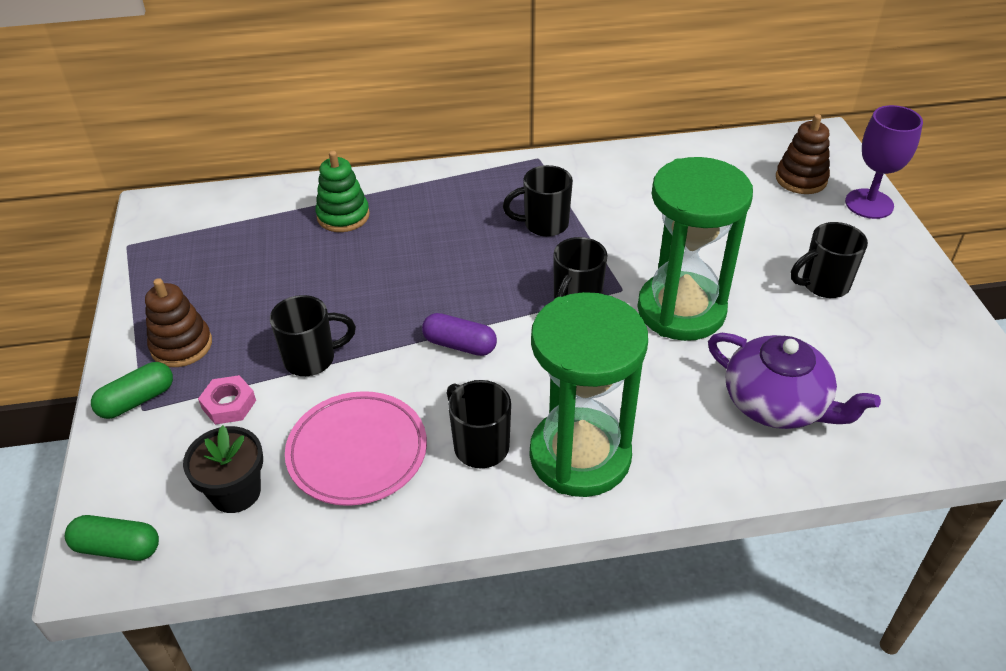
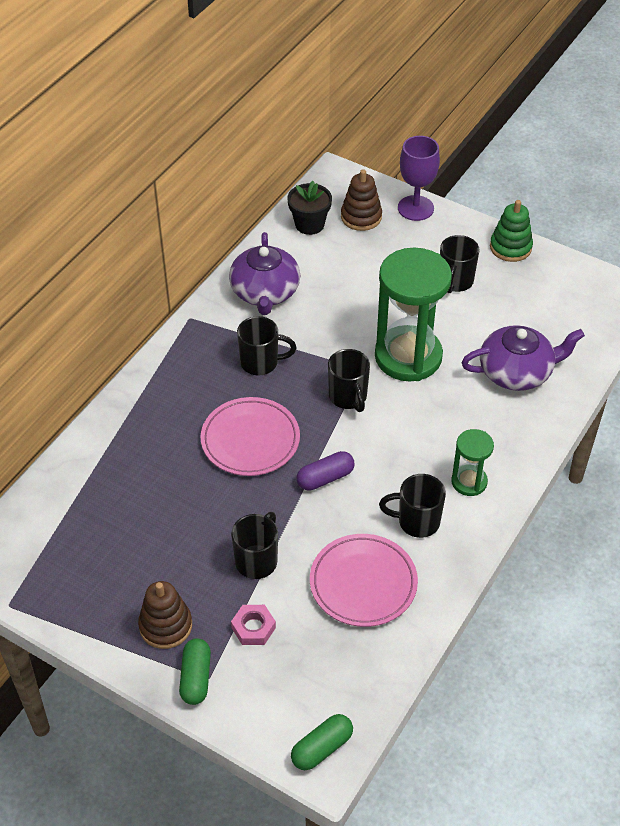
camera: 50 degrees left, 5 degrees up
black flower pot [183,425,263,513] -> black flower pot moved to [287,181,332,235]
green stacking toy [315,151,370,232] -> green stacking toy moved to [490,200,533,262]
black mug [503,165,573,237] -> black mug turned 120 degrees counterclockwise [237,316,297,375]
green hourglass [530,292,648,497] -> green hourglass [451,429,494,496], size x0.49
none -> pink plate [200,397,300,476]
none -> purple teapot [229,232,300,315]

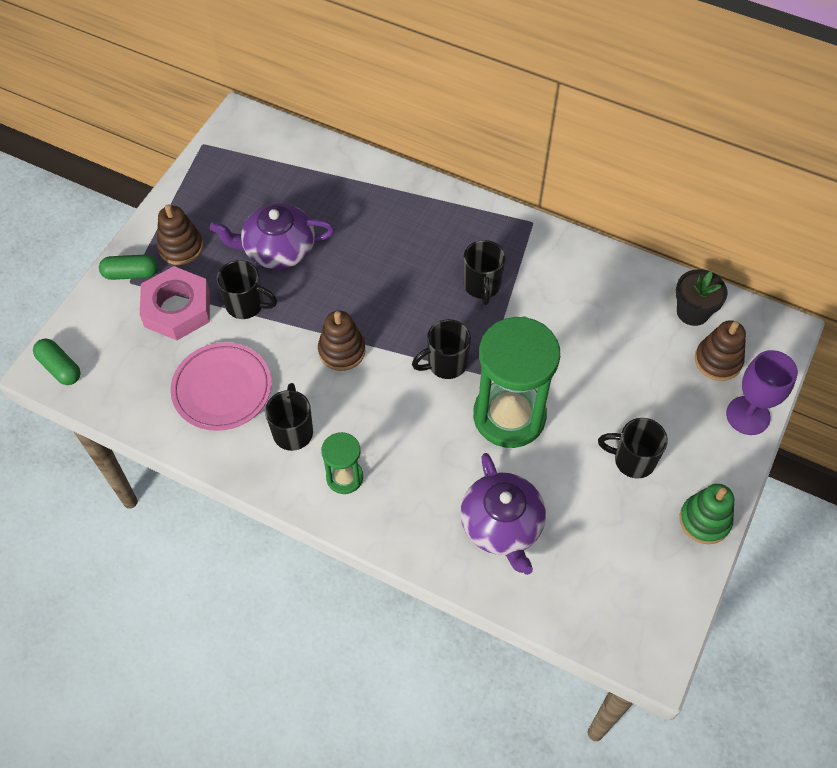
camera: 85 degrees right, 10 degrees up
pink plate [200,397,300,476] -> none
purple teapot [229,232,300,315] -> purple teapot moved to [210,203,335,269]
pink nut [231,605,276,645] -> pink nut [140,266,210,340], size x1.93
purple capsule [297,451,354,491] -> brown stacking toy [318,311,365,371]

